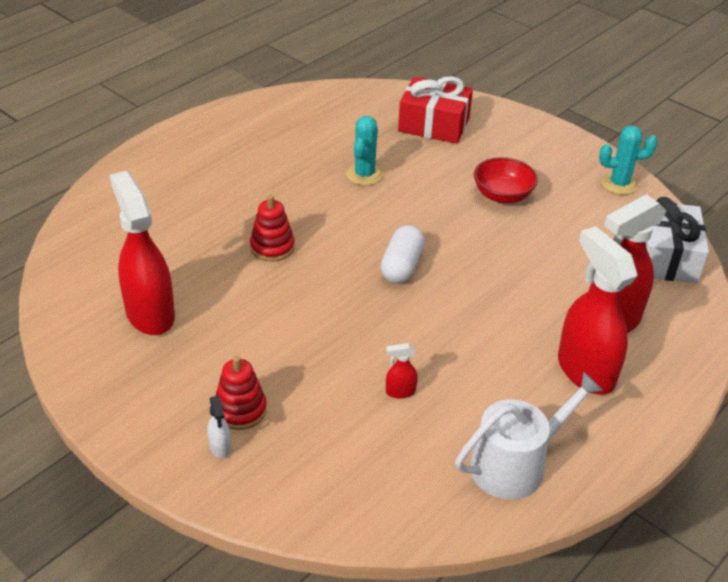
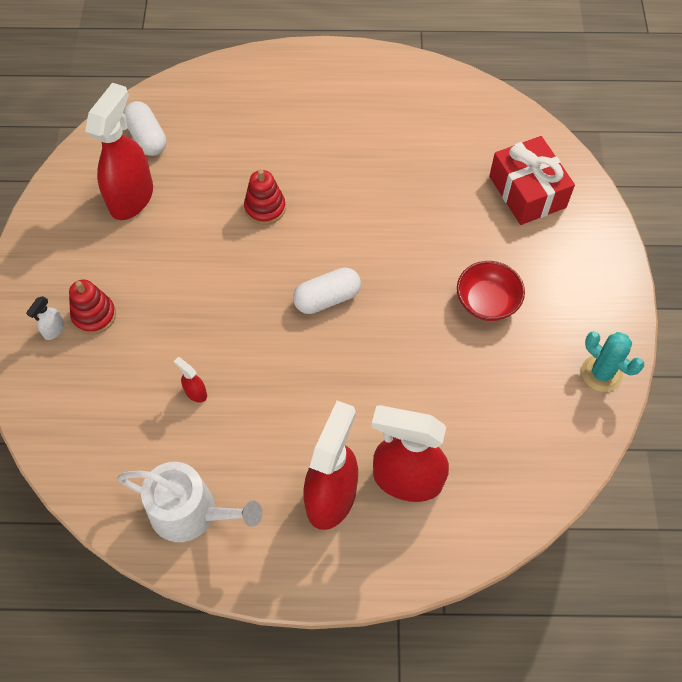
camera: 50 degrees right, 20 degrees up
turquoise cactus [346,116,383,186] -> none
white gift [646,197,709,283] -> none
none -> white capsule [123,101,167,156]

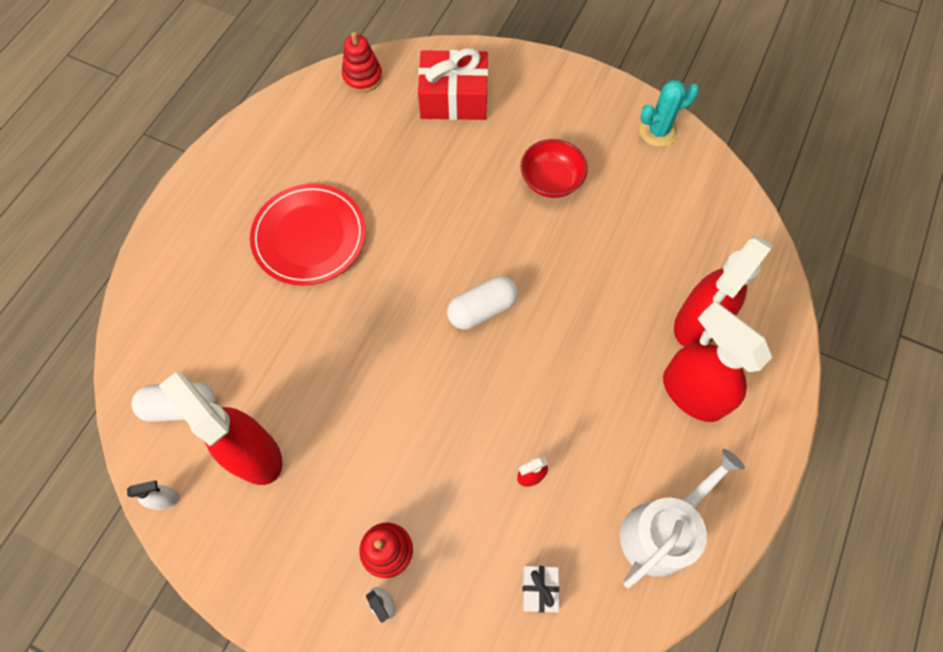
camera: 65 degrees left, 5 degrees up
red stacking toy [244,169,286,225] -> red stacking toy moved to [342,32,383,93]
white capsule [293,267,361,314] -> white capsule turned 60 degrees clockwise [447,276,518,329]
none -> white spray bottle [127,480,180,510]
none -> red plate [250,184,366,286]
none -> white gift [523,566,559,612]

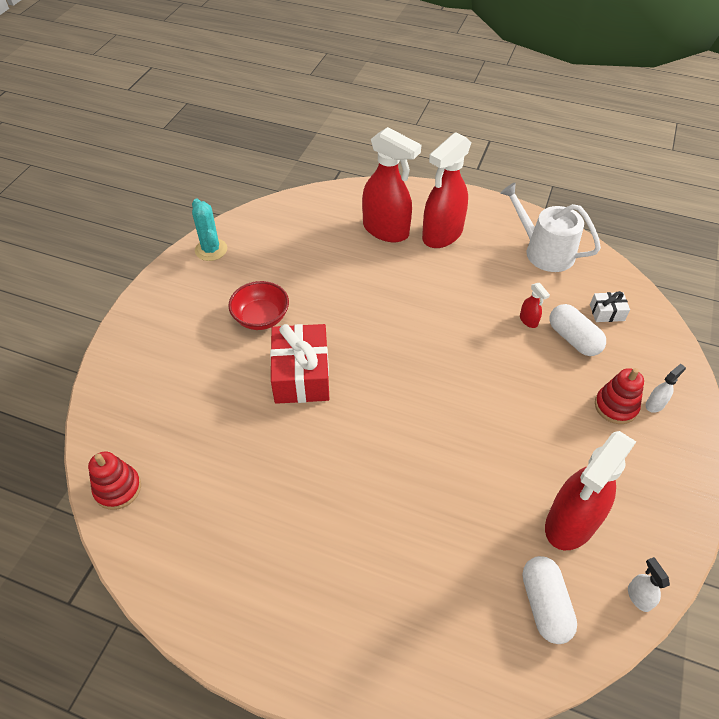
camera: 95 degrees left, 15 degrees down
red plate [250,184,366,286] -> none
red gift [418,48,488,120] -> red gift moved to [270,324,329,404]
white capsule [447,276,518,329] -> white capsule moved to [549,304,606,356]

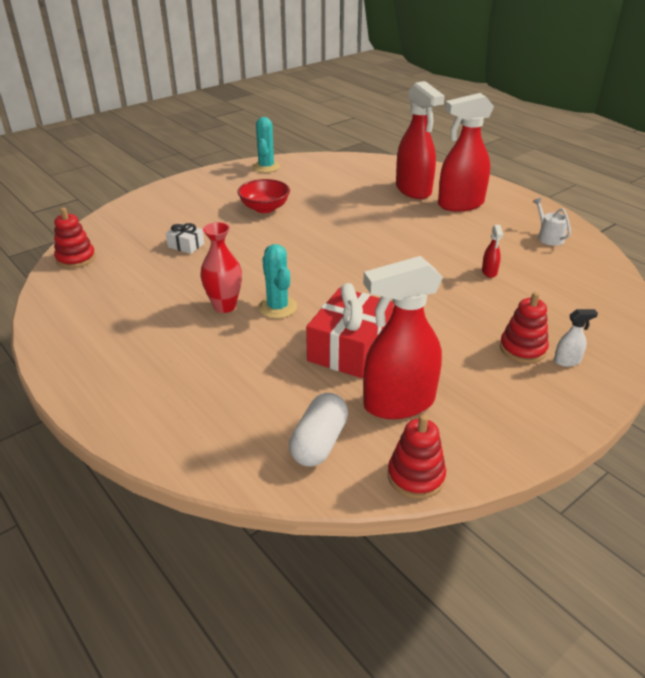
camera: 30 degrees right, 15 degrees down
red gift [270,324,329,404] -> red gift moved to [306,283,394,378]
white watering can [500,182,601,272] -> white watering can [533,198,571,246], size x0.52
white capsule [549,304,606,356] -> none
white gift [590,291,630,322] -> white gift moved to [166,223,204,254]
white spray bottle [628,557,670,612] -> red stacking toy [387,414,446,499]
none -> red vase [200,222,242,313]
none -> turquoise cactus [258,244,297,318]

